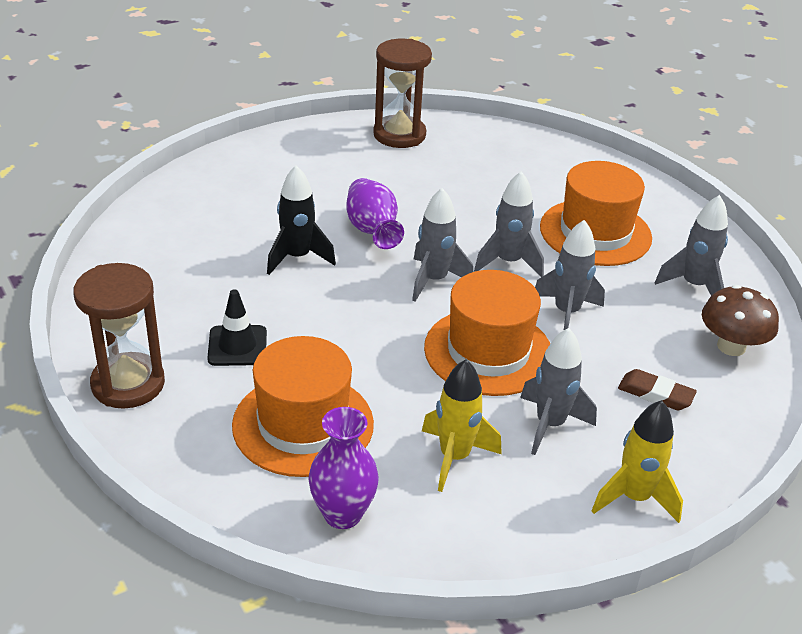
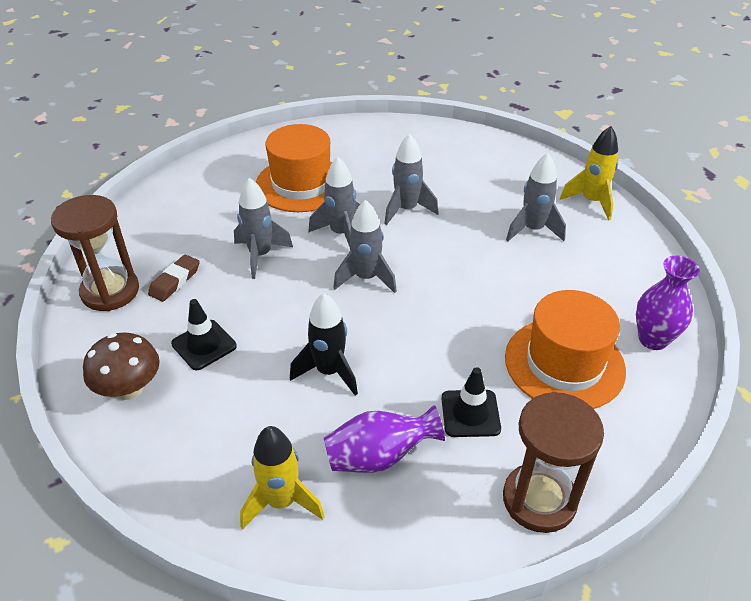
camera: 85 degrees left, 5 degrees up
purple vase [346,178,404,249] -> purple vase moved to [324,405,445,473]
yellow rocket [422,359,502,492] -> yellow rocket moved to [240,426,325,530]
orange hat [424,270,550,396] -> none
brown eraser [618,369,697,410] -> brown eraser moved to [148,255,200,302]
grey rocket [655,195,728,296] -> grey rocket moved to [234,178,293,279]
brown mushroom [702,285,779,356] -> brown mushroom moved to [83,333,160,400]
none -> black traffic cone [171,299,237,370]

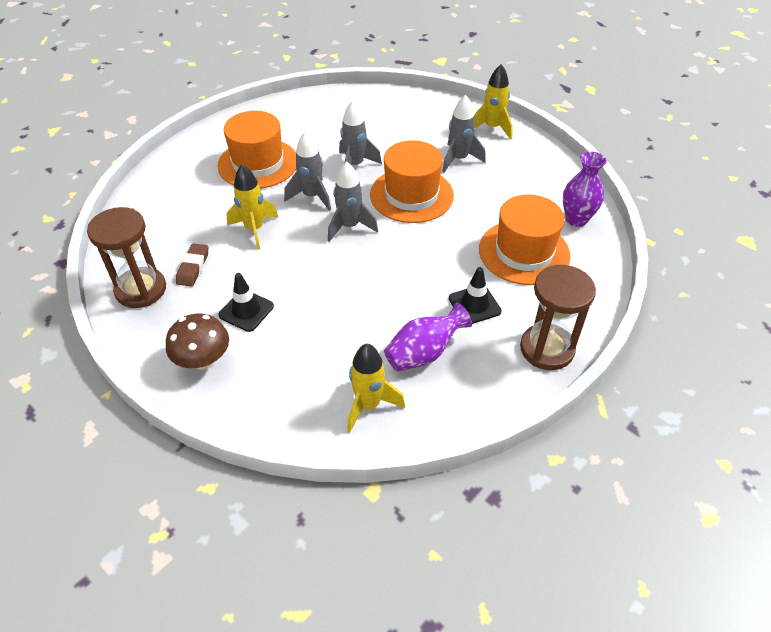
camera: 20 degrees left, 5 degrees up
grey rocket [234,178,293,279] -> yellow rocket [226,164,278,250]
black rocket [290,293,358,396] -> none
none -> orange hat [370,140,454,223]

